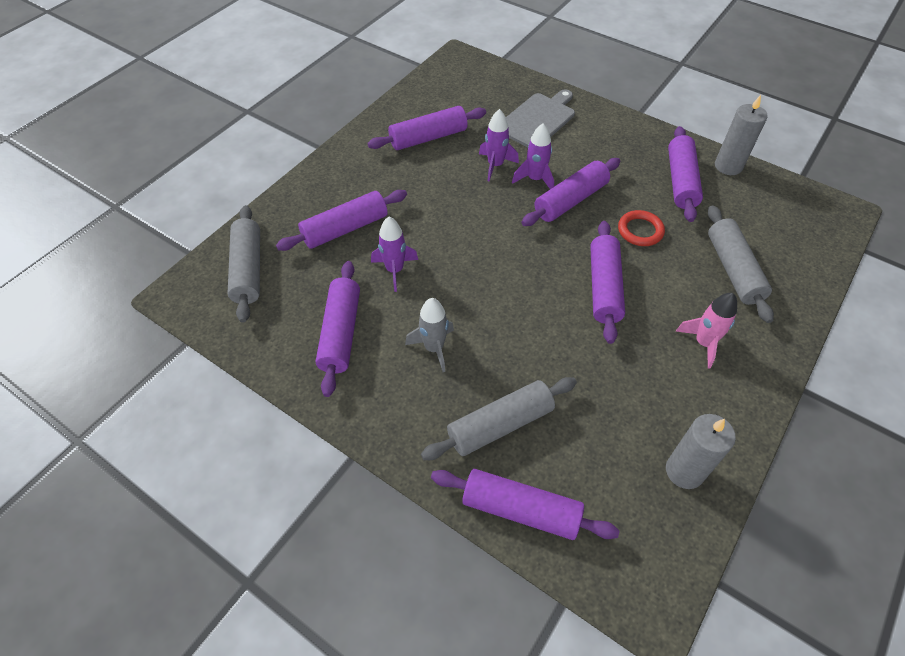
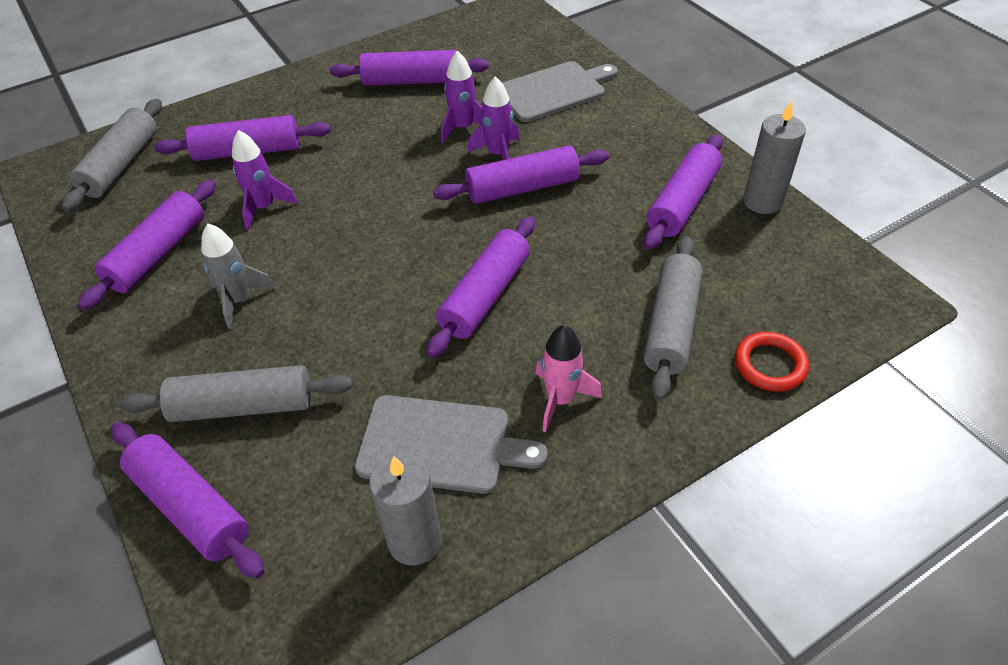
camera: 25 degrees right, 5 degrees down
red ring [618,210,665,246] -> red ring moved to [735,332,809,392]
none -> grey cutting board [355,395,548,494]

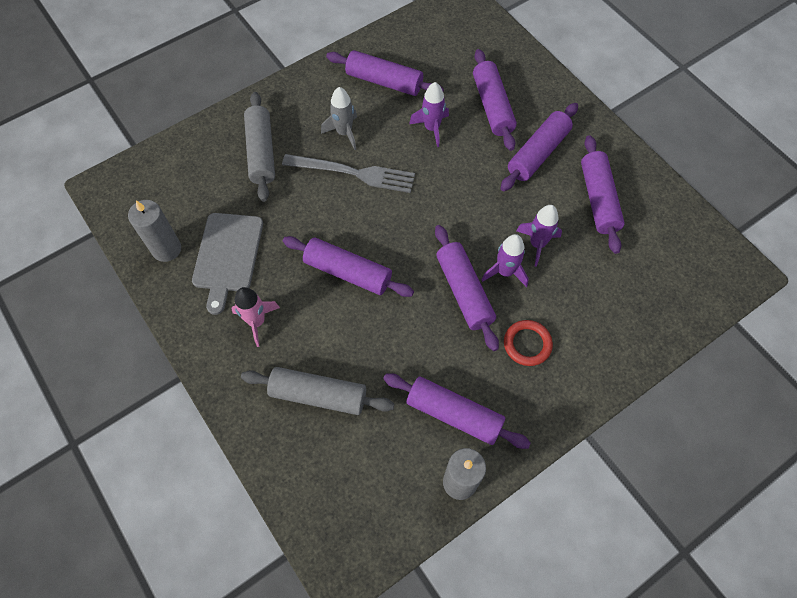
camera: 85 degrees right, 15 degrees up
grey rolling pin [62,99,162,212] -> none
purple rolling pin [111,422,265,579] -> purple rolling pin moved to [500,103,578,191]
grey cutting board [503,61,618,122] -> none
red ring [735,332,809,392] -> red ring moved to [504,320,553,366]
none -> grey fork [282,154,415,193]

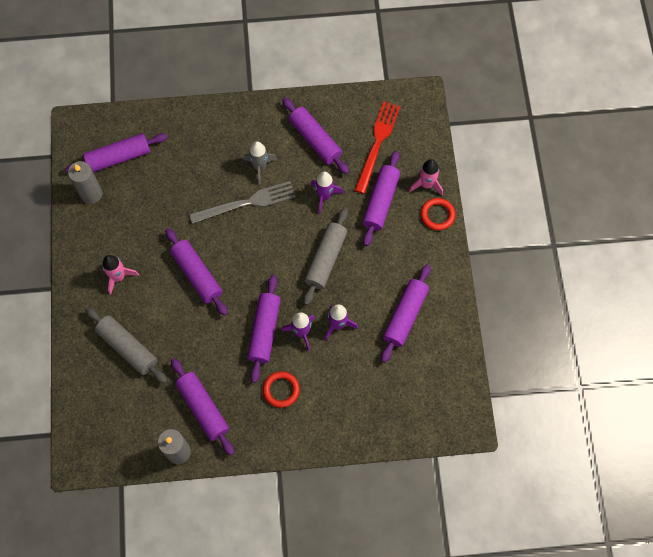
camera: 30 degrees right, 5 degrees up
grey cutting board [192,213,263,315] -> none
grey rolling pin [244,92,275,202] -> grey rolling pin moved to [304,208,348,305]
grey fork [282,154,415,193] -> grey fork turned 60 degrees counterclockwise [189,181,296,224]
purple rolling pin [500,103,578,191] -> purple rolling pin moved to [66,133,168,173]
none -> red fork [354,102,400,194]
none -> pink rocket [409,159,443,196]
none -> red ring [421,198,455,230]

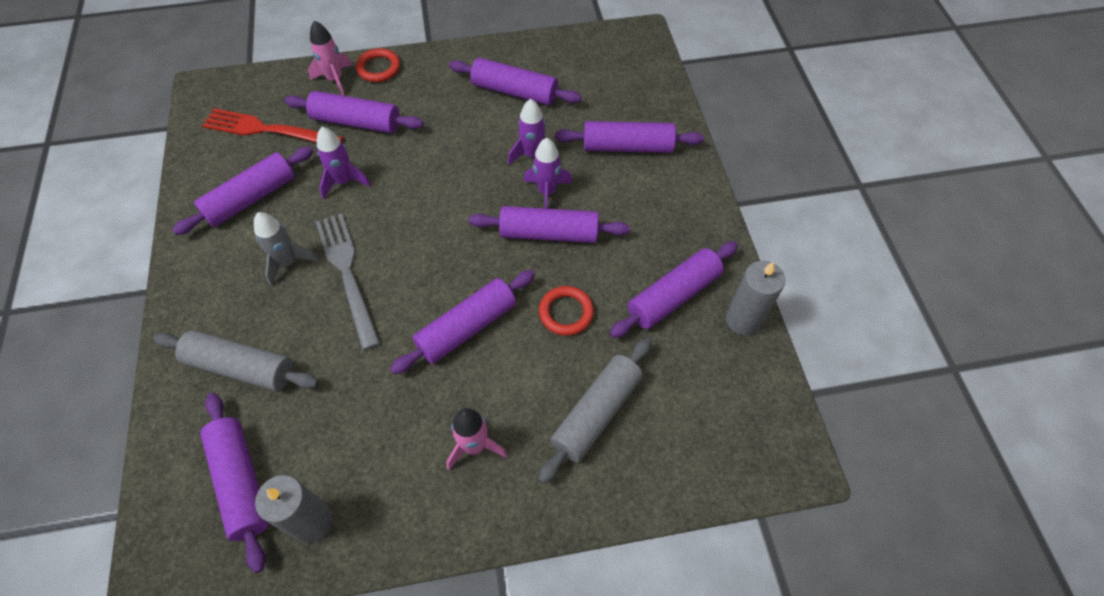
camera: 95 degrees left, 10 degrees down
red ring [263,371,300,408] -> red ring moved to [539,286,594,336]
grey rolling pin [304,208,348,305] -> grey rolling pin moved to [153,330,319,391]
none -> purple rolling pin [555,121,704,153]

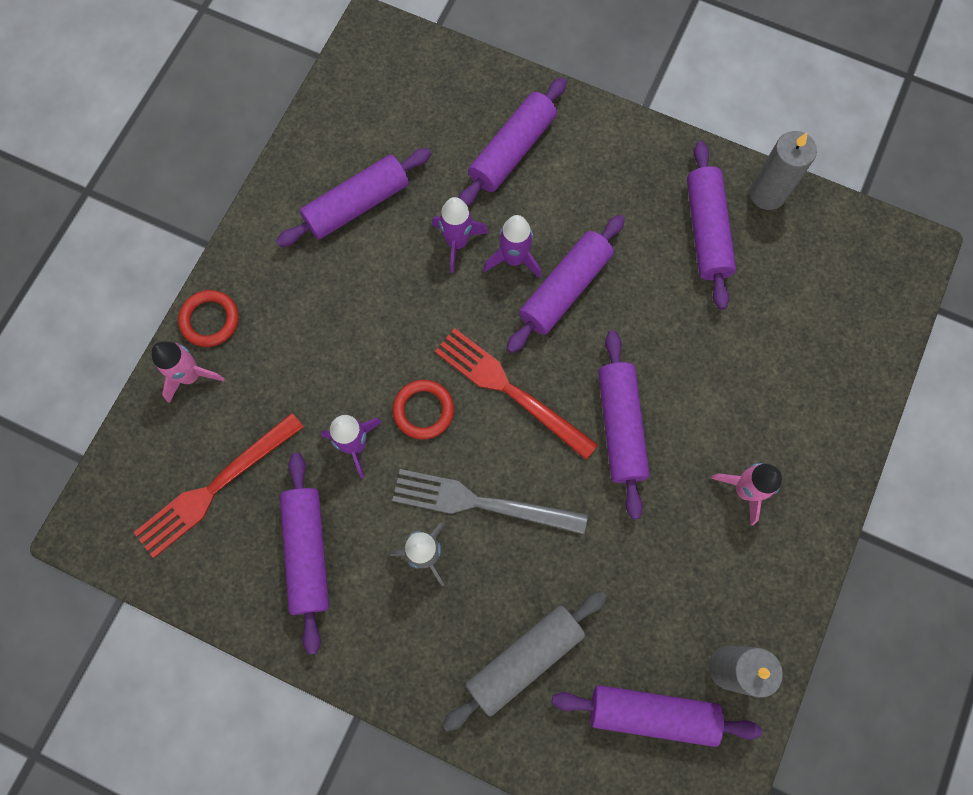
camera: 55 degrees left, 15 degrees up
purple rolling pin [284,91,423,133] -> none
grey rolling pin [538,338,652,484] -> none
red ring [539,286,594,336] -> red ring moved to [393,380,454,439]
none -> red fork [435,328,598,460]

